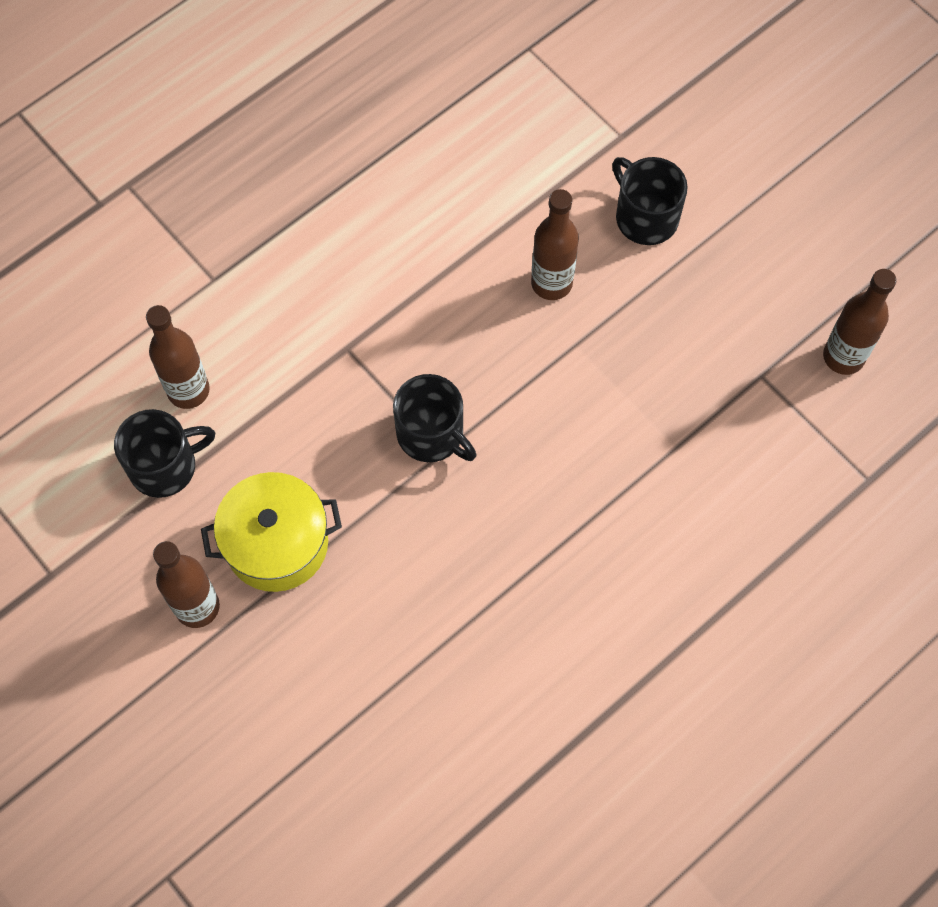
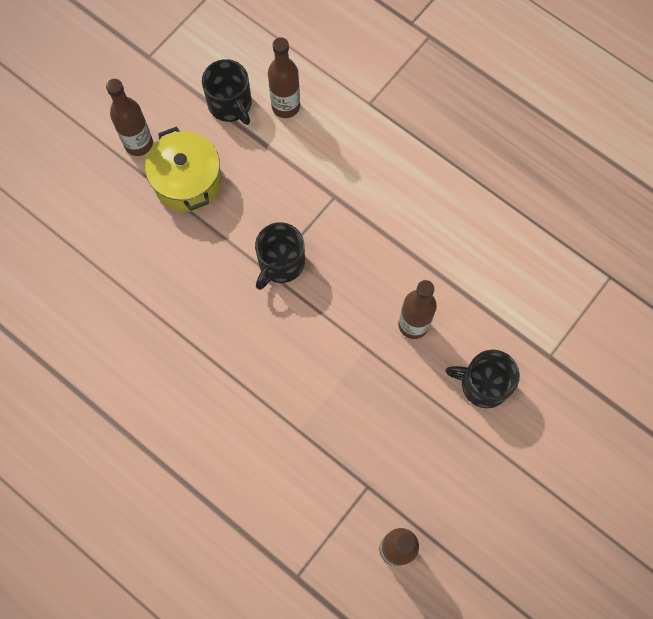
camera: 80 degrees right, 5 degrees up
black mug [612,157,688,245] -> black mug turned 120 degrees counterclockwise [445,350,520,408]

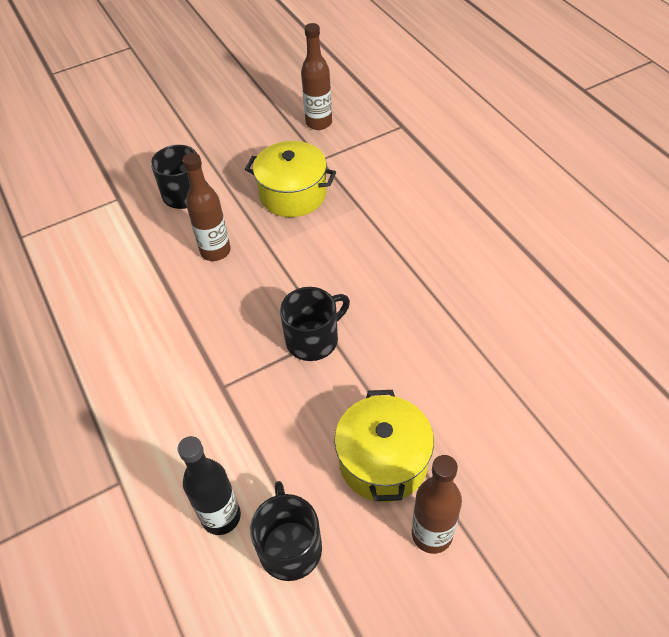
camera: 155 degrees left, 20 degrees down
brown bottle [268,37,300,118] -> black bottle [178,436,241,535]
none -> yellow pot [245,141,336,217]

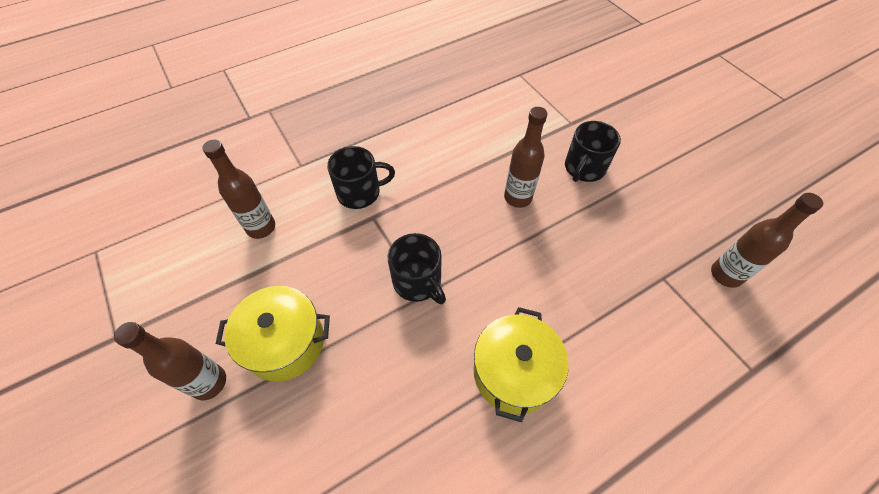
camera: 85 degrees right, 5 degrees up
black bottle [178,436,241,535] -> brown bottle [202,139,275,239]
yellow pot [245,141,336,217] -> yellow pot moved to [474,307,569,422]
black mug [250,481,322,581] -> black mug moved to [327,146,395,209]

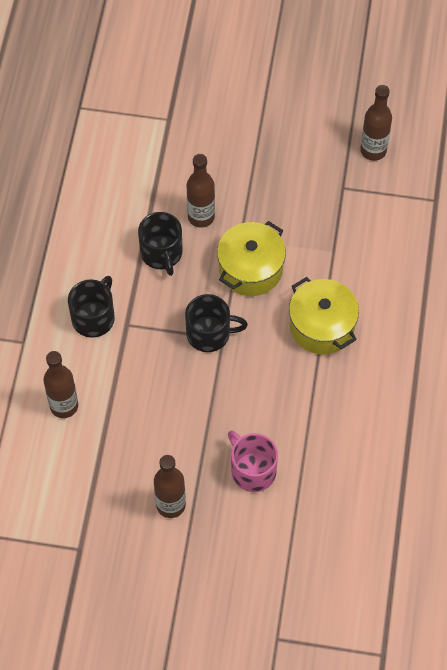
camera: 50 degrees left, 5 degrees up
yellow pot [216,286,330,382] -> yellow pot moved to [217,221,286,296]
black mug [565,121,621,182] -> black mug moved to [138,212,183,276]
none -> pink mug [228,431,278,492]

